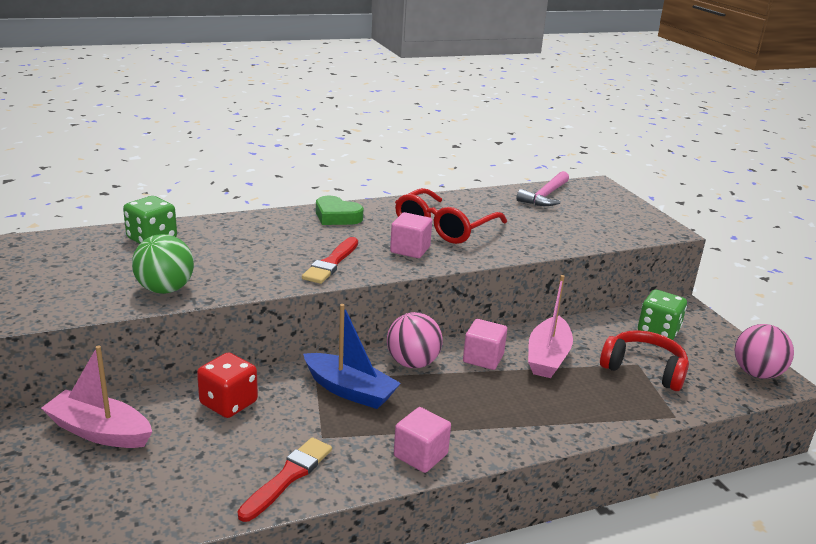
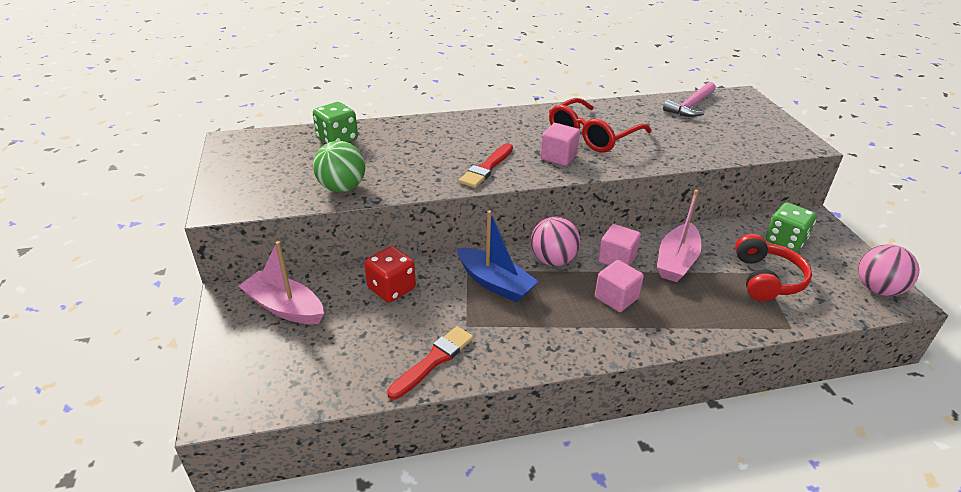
camera: 10 degrees right, 10 degrees up
green heart [316,196,364,225] -> none
pink cube [394,407,451,473] -> pink cube moved to [595,260,644,312]
red headphones [600,330,689,391] -> red headphones turned 60 degrees clockwise [735,234,812,301]

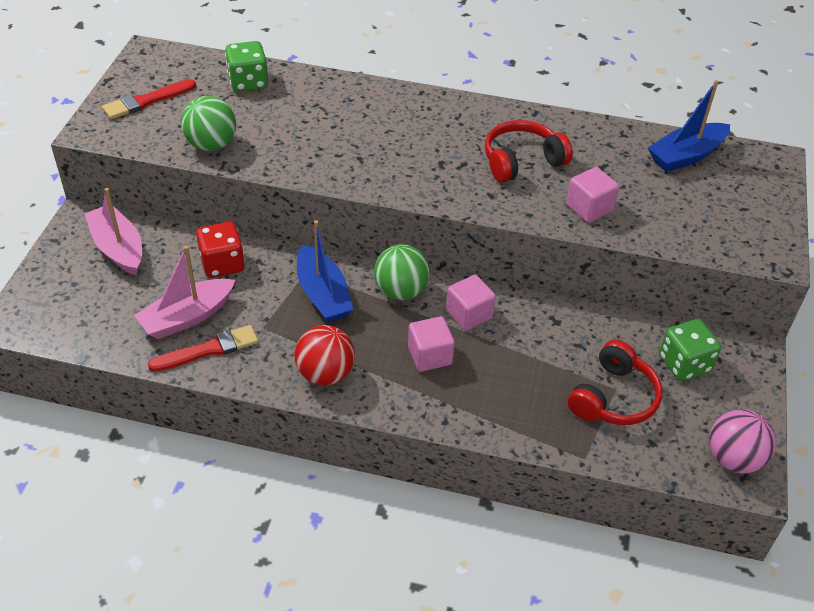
camera: 25 degrees right, 10 degrees up
red brush [459,143,513,188] -> red brush moved to [102,79,196,119]
pink ball [531,217,580,266] -> green ball [374,244,430,300]
pink cube [540,123,580,166] -> pink cube moved to [566,167,619,223]
red glasses [549,98,651,153] -> red headphones [485,120,573,183]
pink boat [657,190,702,282] -> pink boat moved to [134,246,235,339]
pink hammer [663,82,716,117] -> blue boat [648,80,730,172]
none -> red ball [295,325,355,385]

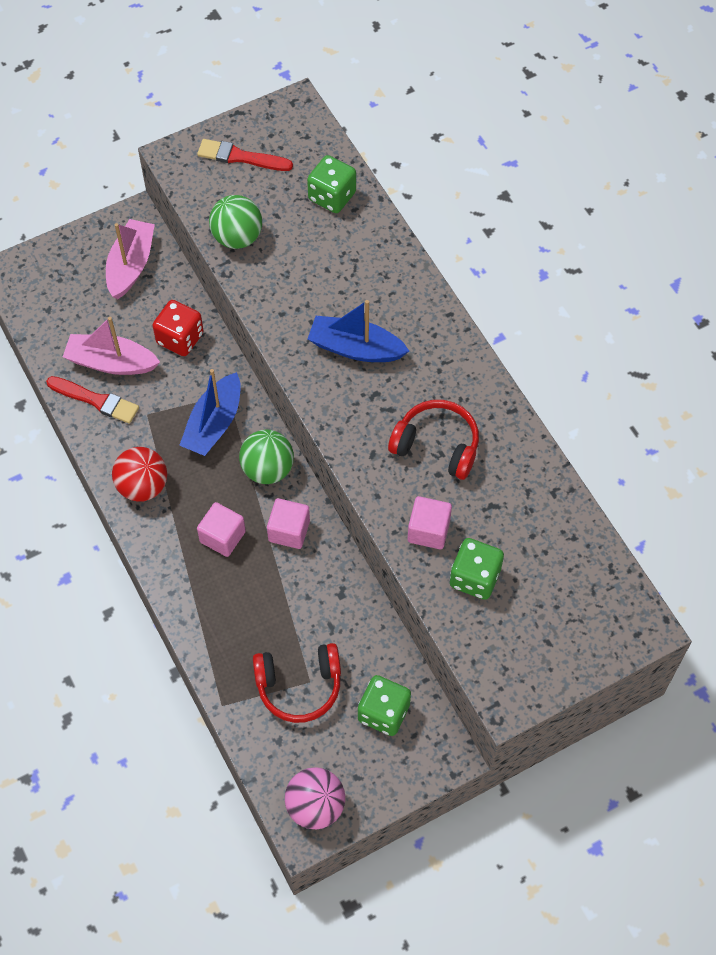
camera: 50 degrees right, 15 degrees up
blue boat [648,80,730,172] -> blue boat moved to [308,300,409,362]
none -> green dice [450,538,504,600]

